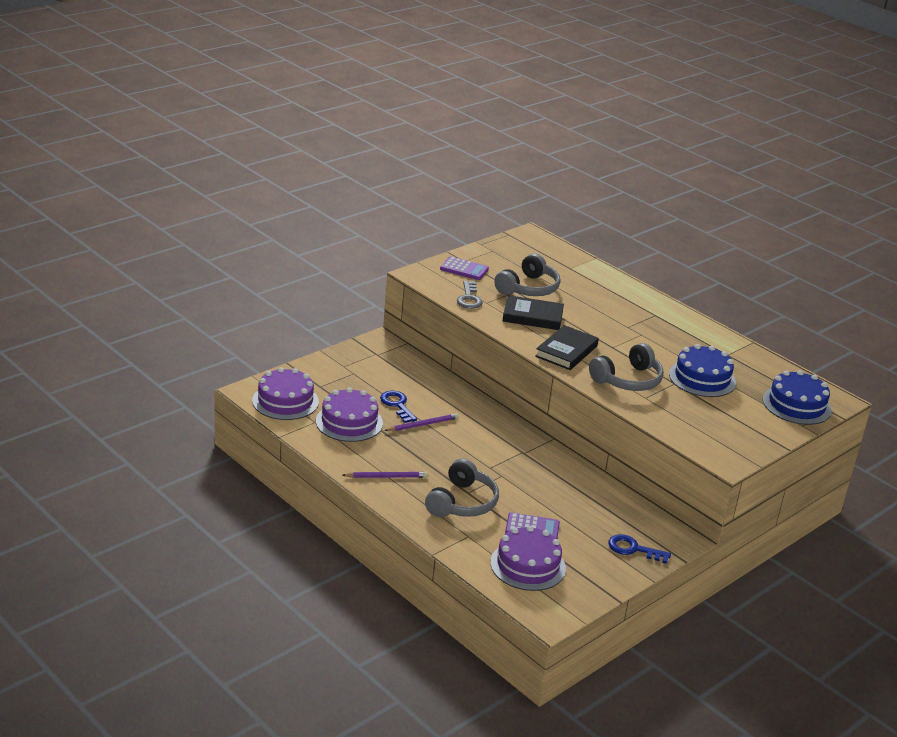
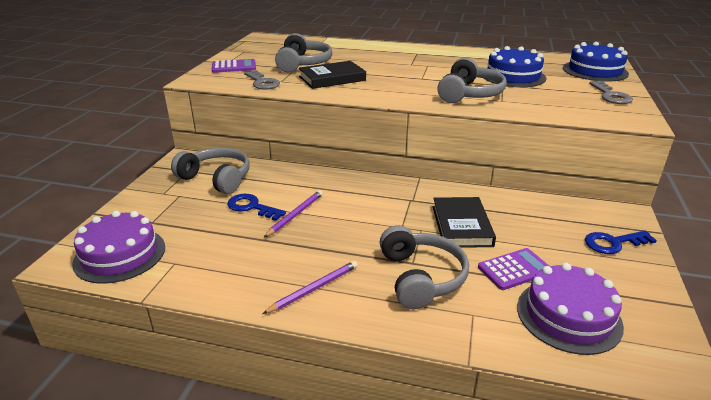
camera: 30 degrees left, 0 degrees up
purple cake [316,387,383,442] -> none
black book [535,325,599,370] -> black book moved to [433,197,496,248]
none -> grey headphones [171,148,250,194]
none -> grey key [589,81,633,104]

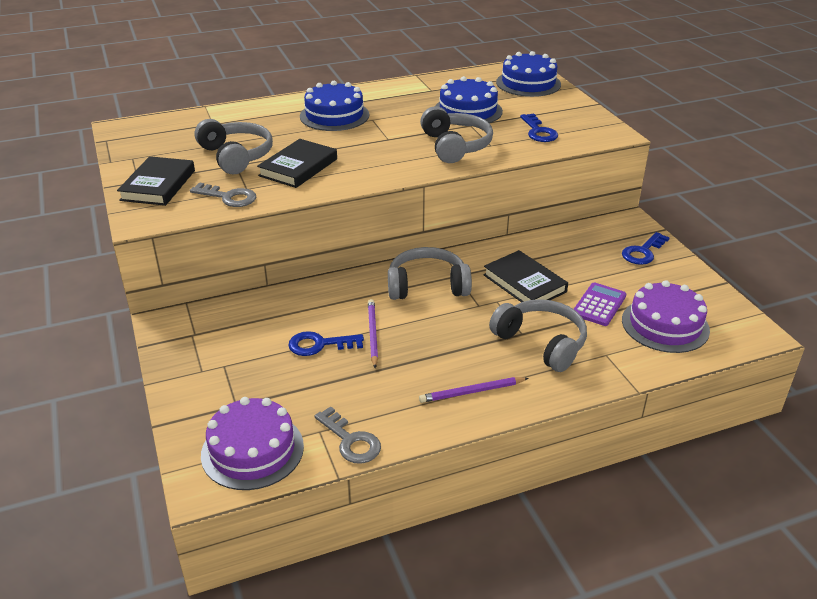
camera: 35 degrees left, 5 degrees up
grey headphones [171,148,250,194] -> grey headphones moved to [388,247,472,300]
purple calculator [212,59,256,73] -> black book [117,156,195,206]
purple pencil [262,261,358,314] -> purple pencil turned 120 degrees counterclockwise [419,377,529,403]
grey key [589,81,633,104] -> grey key moved to [314,406,381,464]
none -> blue cake [300,81,369,131]
none -> blue key [520,114,558,142]

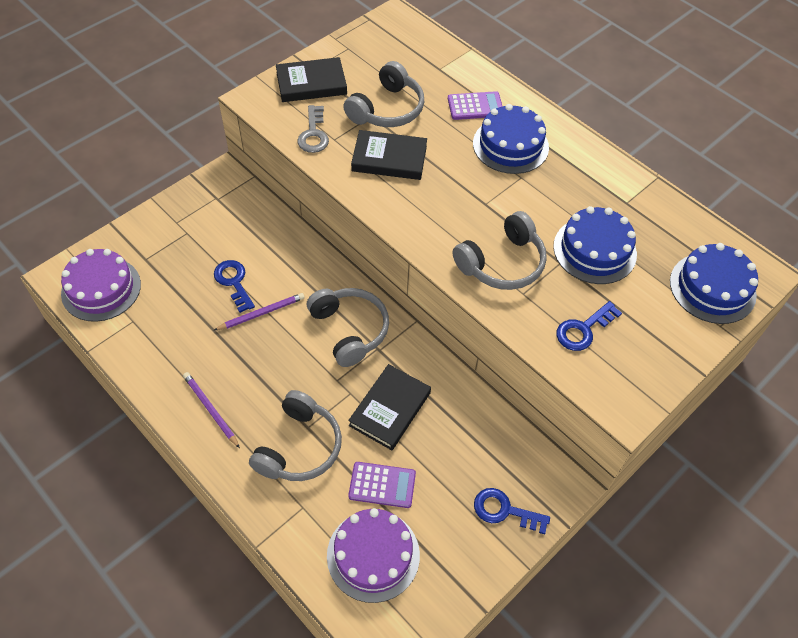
camera: 65 degrees right, 20 degrees up
grey key [314,406,381,464] -> none
none -> purple calculator [448,91,503,120]

